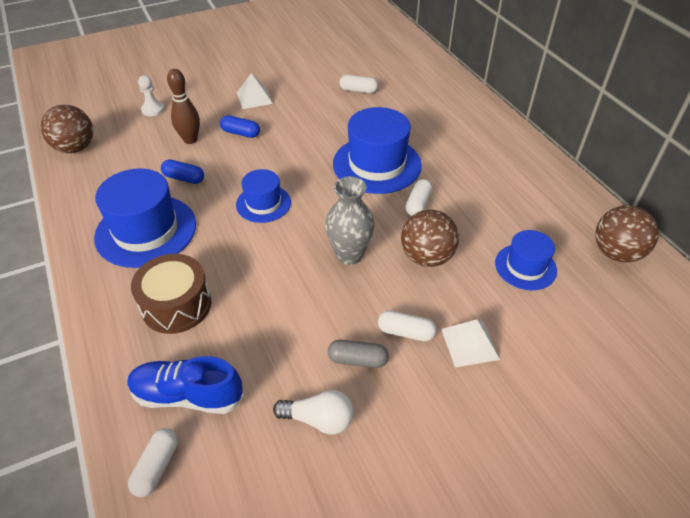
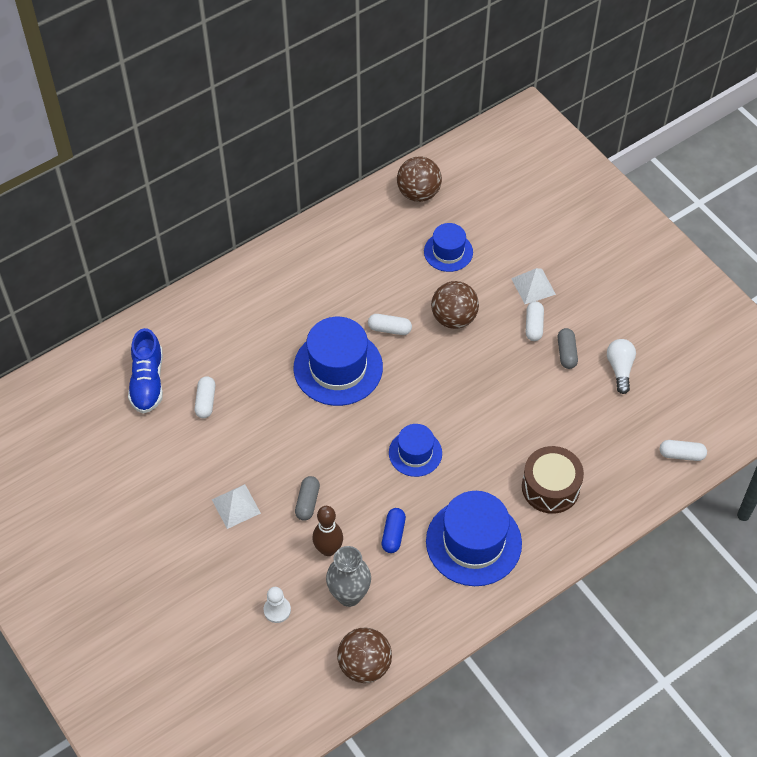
camera: 100 degrees left, 10 degrees up
blue shoe [127,356,244,414] -> blue shoe moved to [128,328,163,414]
blue capsule [220,115,260,138] -> grey capsule [295,476,320,521]
grey vase [325,176,374,265] -> grey vase moved to [326,546,371,607]

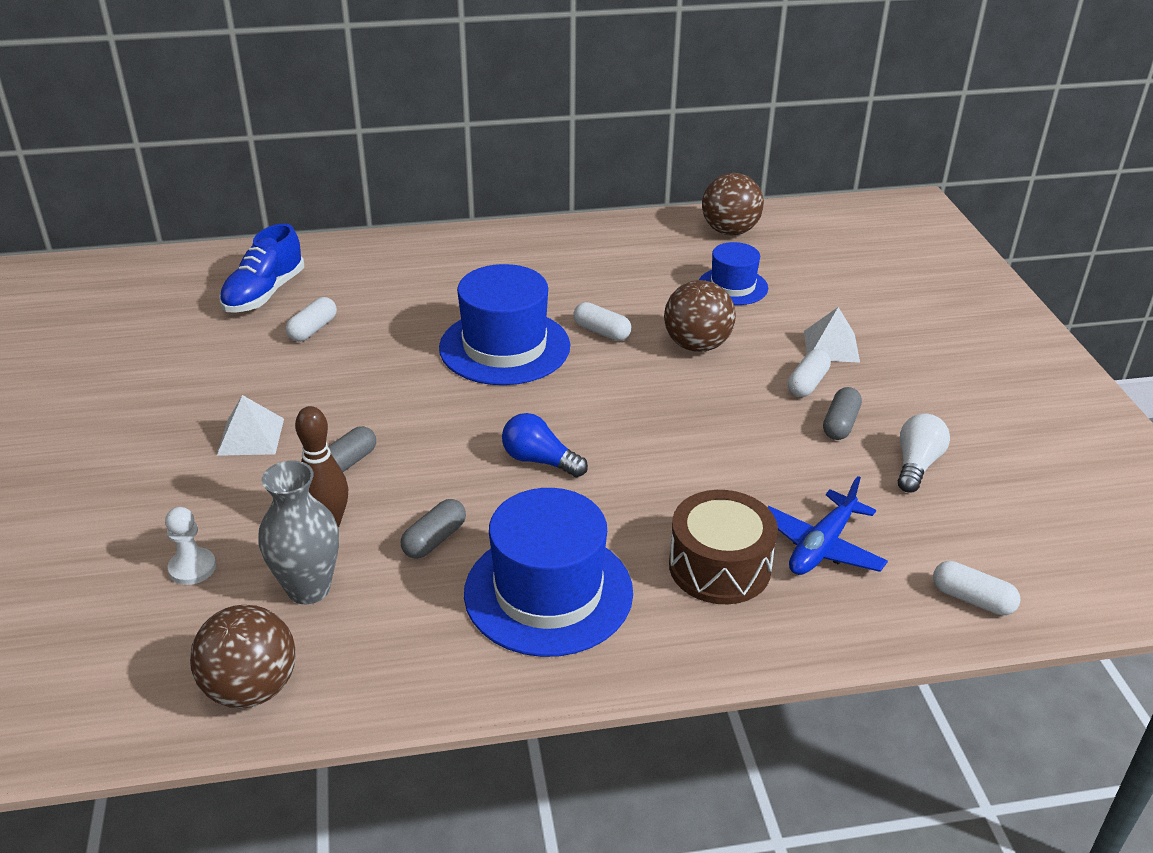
camera: 25 degrees right, 20 degrees down
blue capsule [382,508,406,553] -> grey capsule [401,499,466,559]
blue hat [389,424,442,477] -> blue light bulb [502,413,588,477]
none -> blue plane [767,476,888,575]

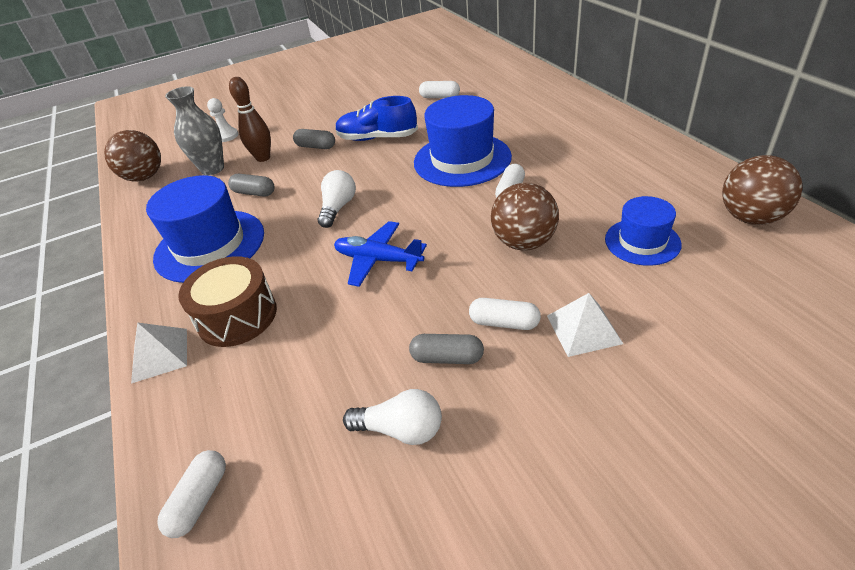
camera: 80 degrees right, 5 degrees up
white pyramid [217,395,284,456] -> white pyramid moved to [131,322,187,383]
blue shoe [219,223,304,313] -> blue shoe moved to [335,96,418,141]
blue light bulb [502,413,588,477] -> white light bulb [318,170,356,228]
blue plane [767,476,888,575] -> blue plane moved to [334,221,427,287]

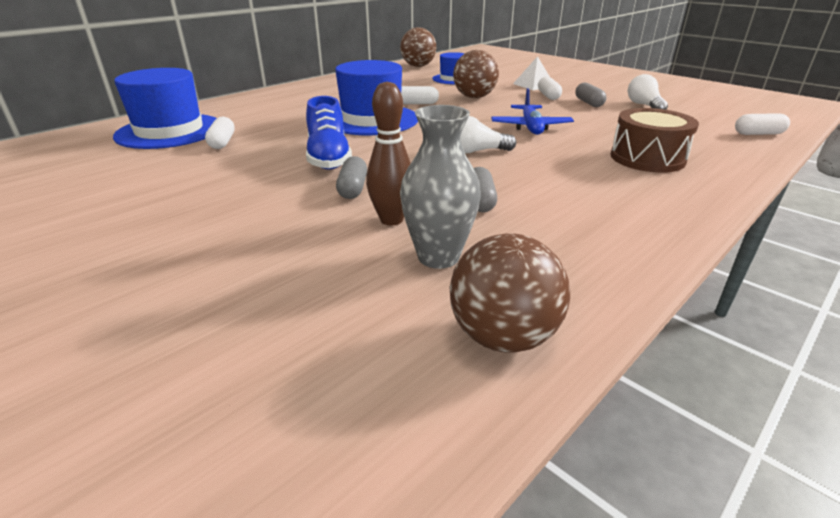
camera: 115 degrees left, 10 degrees down
white pyramid [131,322,187,383] -> none
blue hat [146,175,264,283] -> blue hat moved to [113,68,217,149]
white pawn [207,98,238,142] -> none

